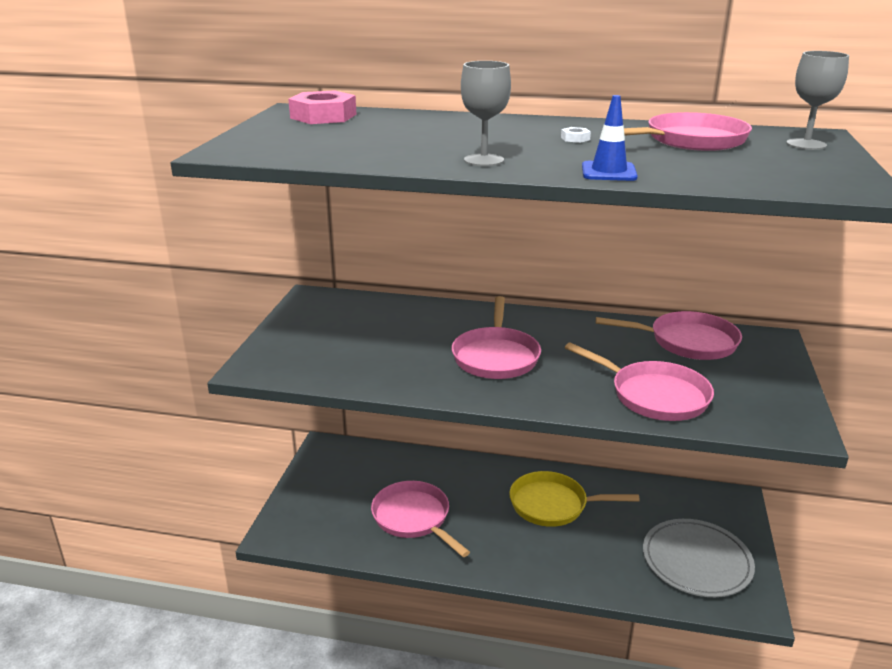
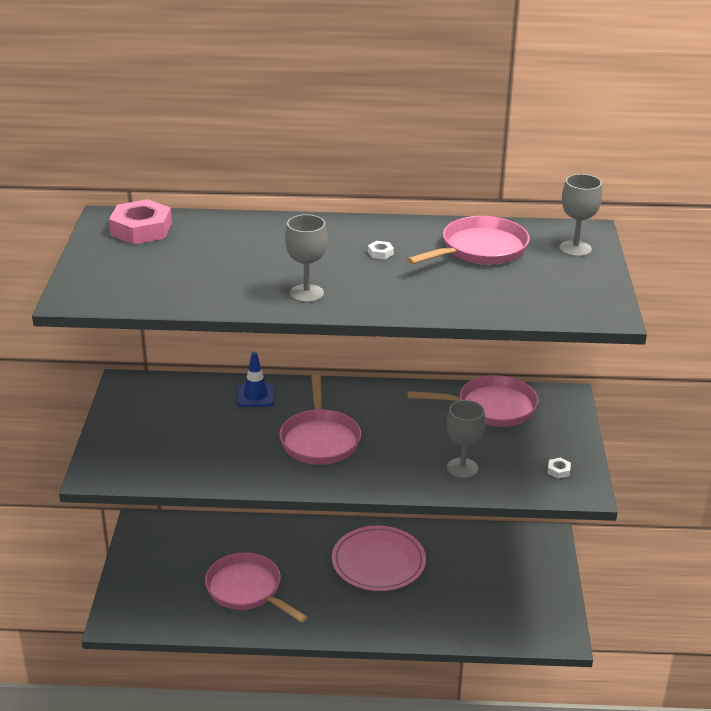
camera: 10 degrees left, 5 degrees up
yellow pan [509,471,640,527] -> pink plate [332,526,426,591]
pink pan [565,342,714,421] -> grey goblet [447,400,485,478]
blue traffic cone [582,95,638,181] -> blue traffic cone moved to [238,352,274,407]
grey plate [643,519,755,597] -> none
none -> white nut [548,458,571,479]

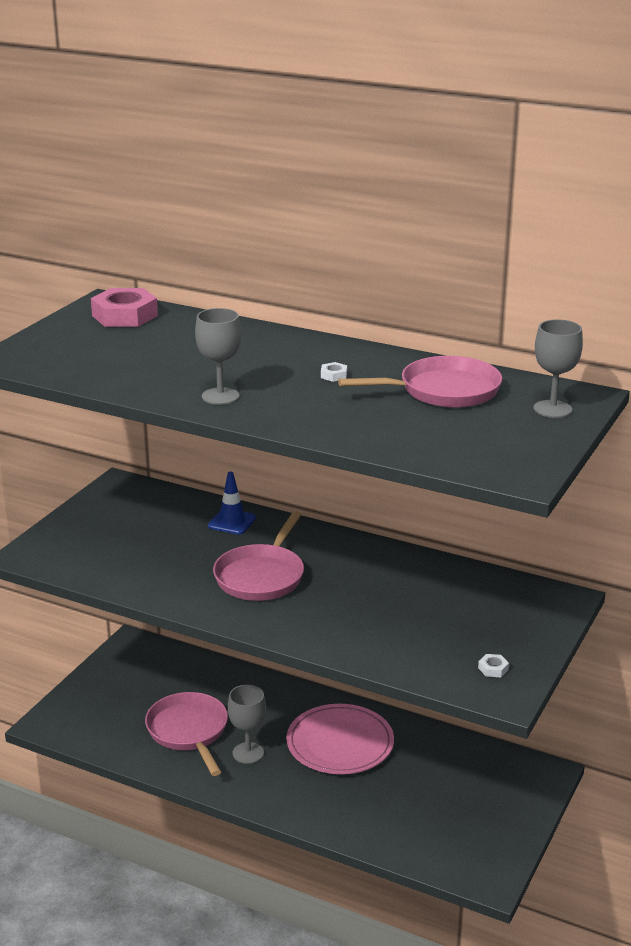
camera: 25 degrees right, 5 degrees down
pink pan [408,375,538,427] -> none
grey goblet [447,400,485,478] -> grey goblet moved to [228,685,266,764]

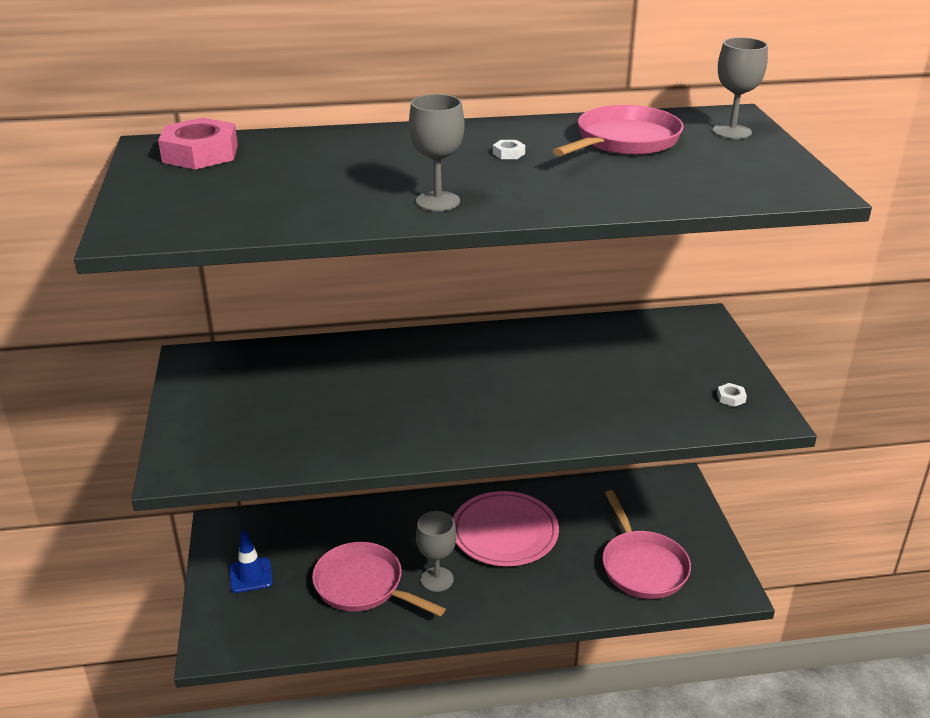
camera: 35 degrees left, 5 degrees up
blue traffic cone [208,472,256,534] -> blue traffic cone moved to [229,530,273,593]
pink pan [213,511,304,601] -> pink pan moved to [602,490,691,599]

